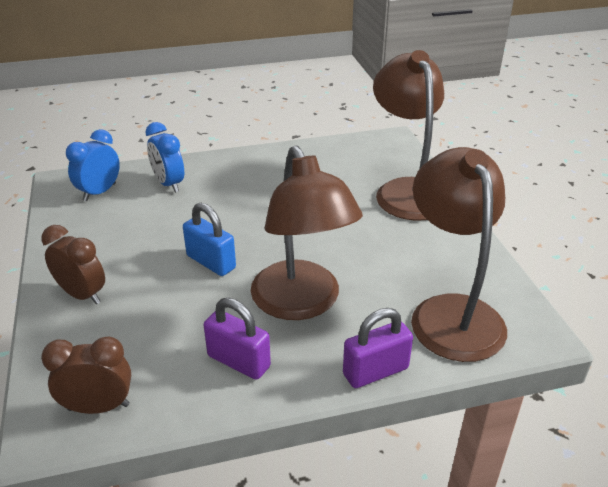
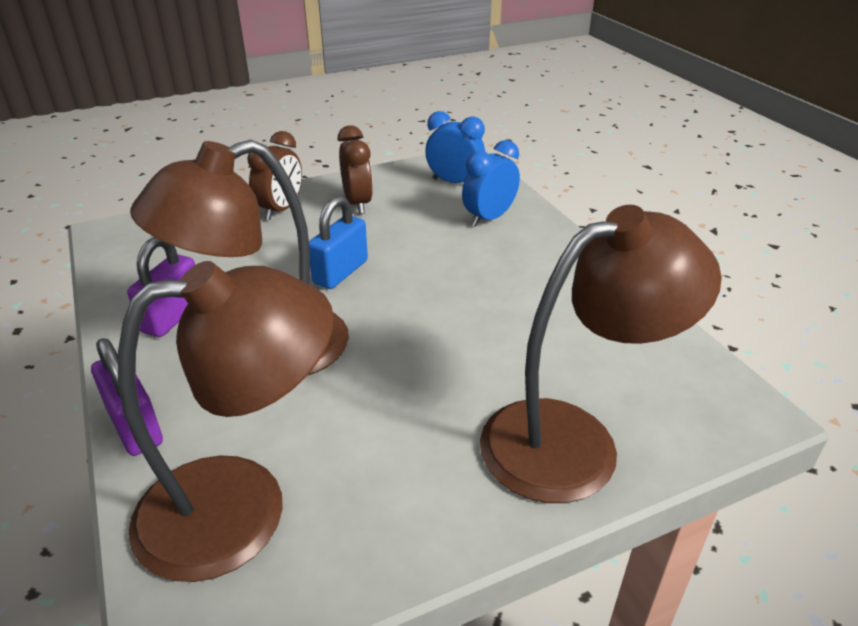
camera: 80 degrees right, 0 degrees up
brown clock [41,336,131,414] -> brown clock moved to [338,125,373,214]

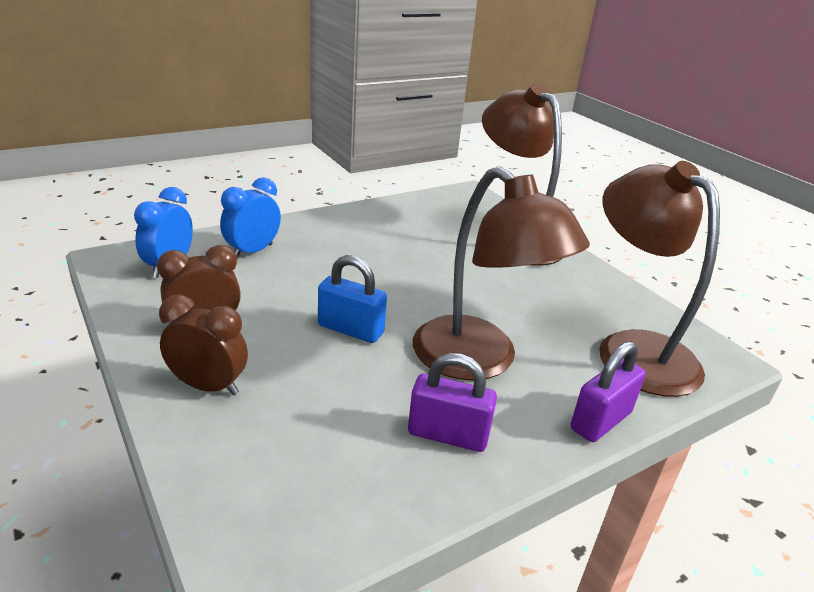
camera: 100 degrees left, 5 degrees down
blue clock [462,140,520,227] -> blue clock turned 90 degrees clockwise [220,177,281,258]

